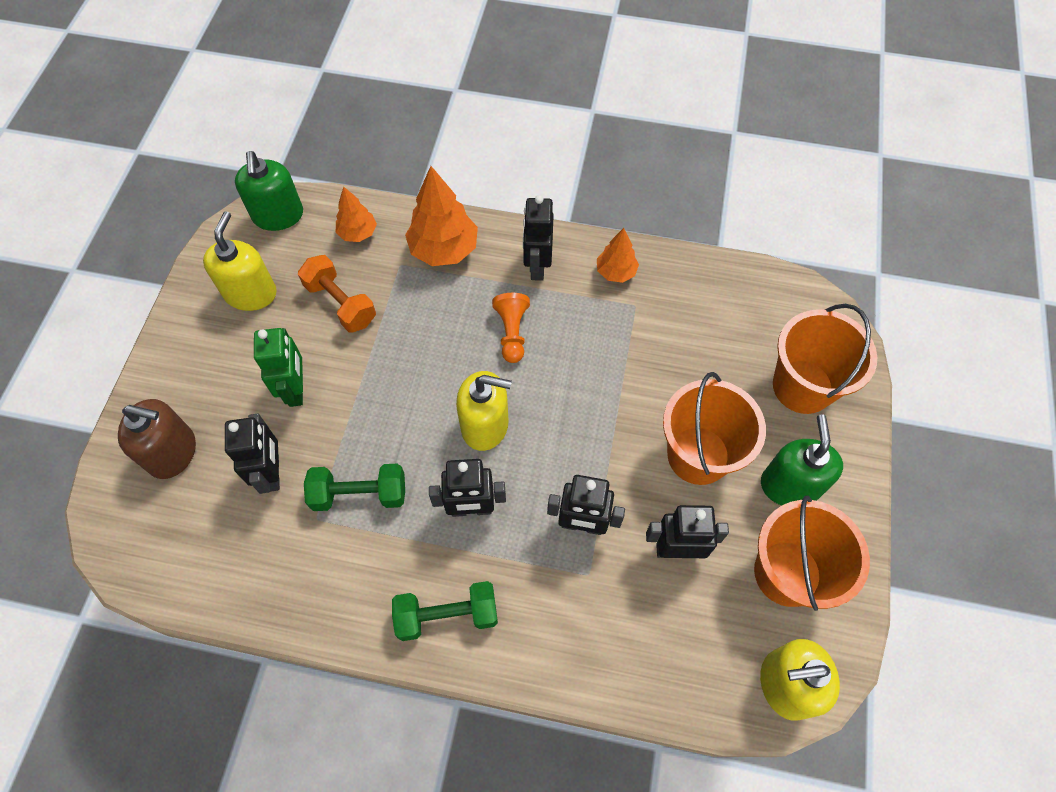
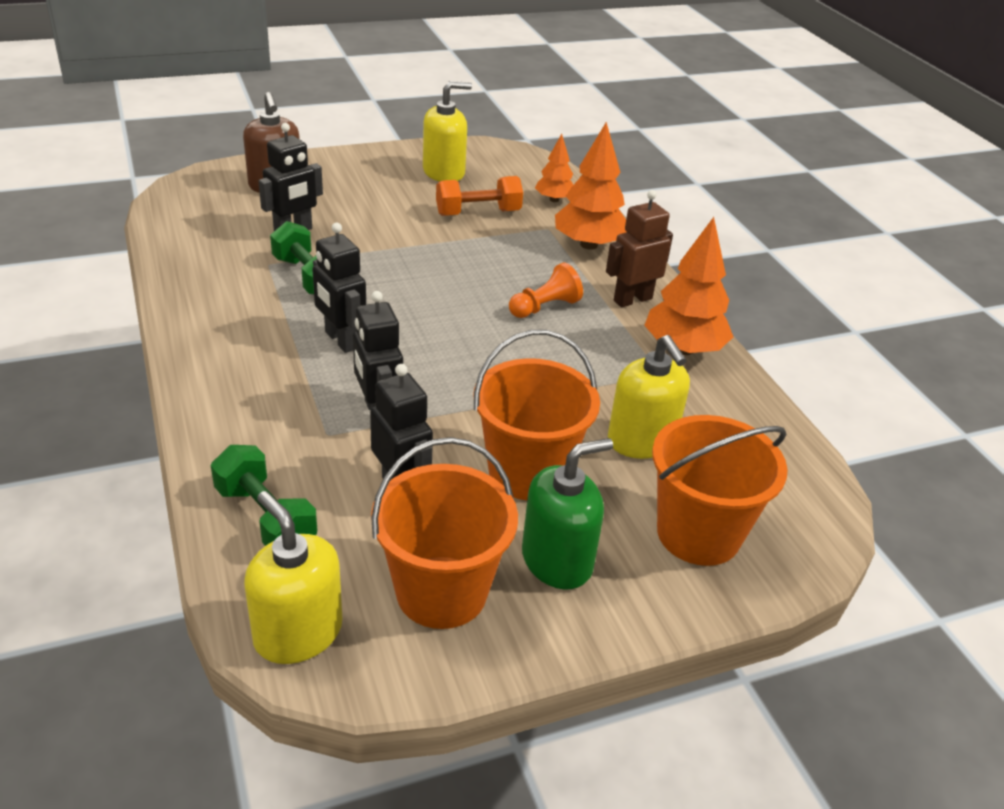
camera: 55 degrees right, 25 degrees down
green soap dispenser [235,151,303,231] -> none
green robot [254,328,303,407] -> none
orange dumbbell [298,255,376,332] -> orange dumbbell turned 60 degrees clockwise [436,176,523,216]
green dumbbell [392,581,498,641] -> green dumbbell moved to [211,445,317,546]
yellow soap dispenser [456,371,512,451] -> yellow soap dispenser moved to [608,335,690,459]
black robot [523,195,554,281] -> brown robot [606,190,673,307]
orange tree [597,228,639,283] -> orange tree [644,217,733,355], size x1.72

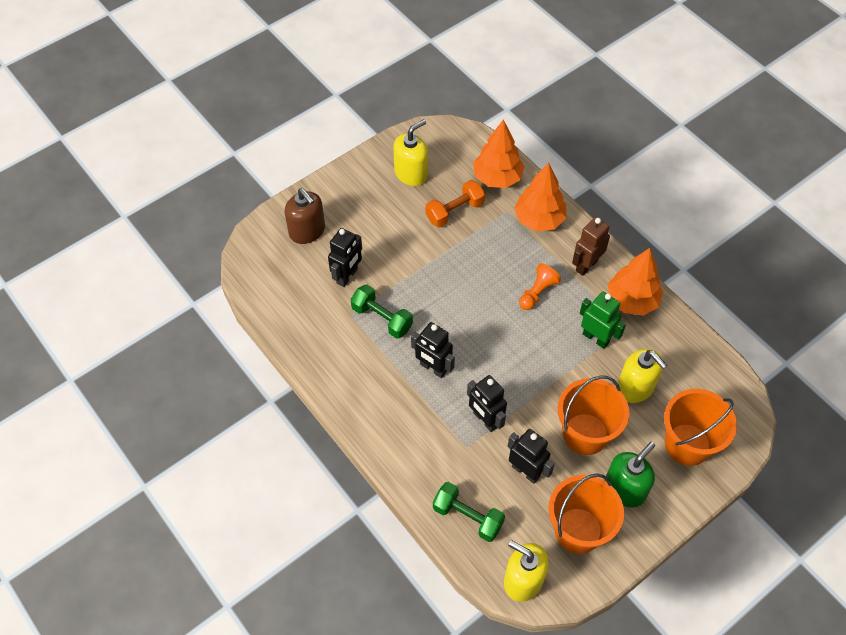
camera: 15 degrees left, 20 degrees up
orange tree [535,134,574,202] -> orange tree [473,120,524,188], size x1.72
none -> green robot [580,292,626,349]

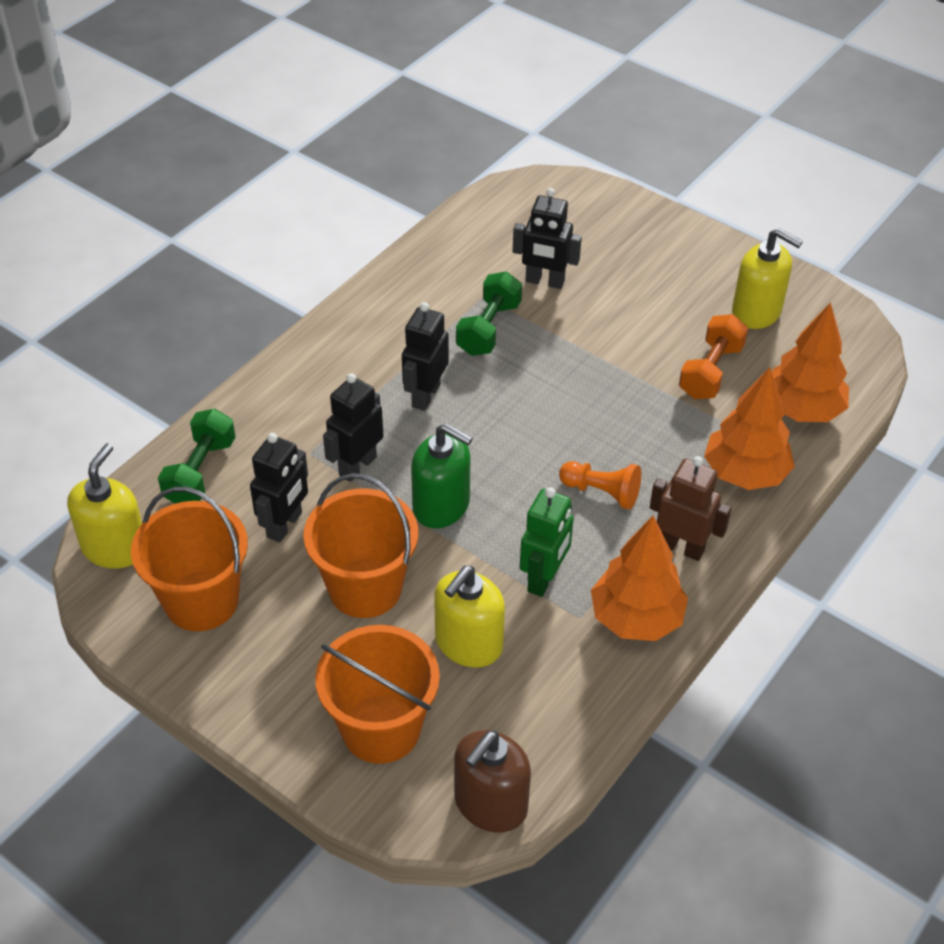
camera: 75 degrees right, 10 degrees down
brown soap dispenser [285,188,325,244] -> brown soap dispenser moved to [454,730,531,833]
orange dumbbell [426,180,485,227] -> orange dumbbell turned 75 degrees clockwise [679,314,748,399]
green soap dispenser [605,442,655,507] -> green soap dispenser moved to [411,423,473,528]

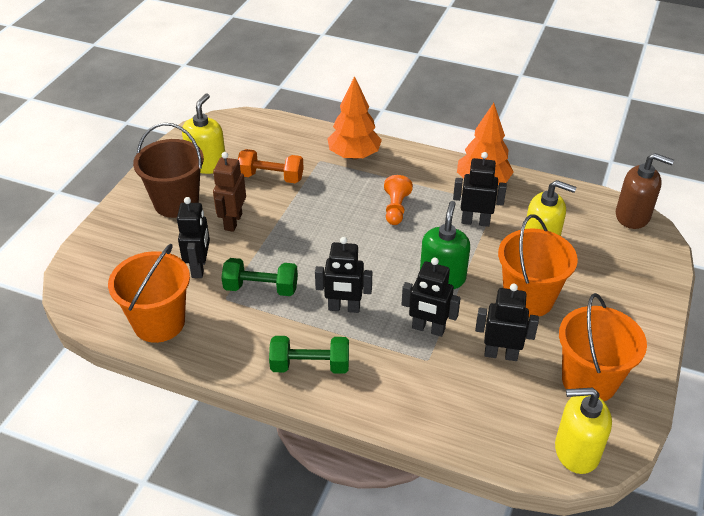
camera: 105 degrees left, 5 degrees down
green dumbbell [158,409,236,504] -> green dumbbell moved to [269,336,349,374]
orange bucket [315,625,440,764] -> orange bucket moved to [108,244,190,343]
green robot [520,487,574,597] -> black robot [453,152,507,227]
brown robot [650,456,731,561] -> brown robot moved to [213,152,246,232]
orange tree [772,302,849,422] -> none
none -> brown bucket [133,123,204,218]

